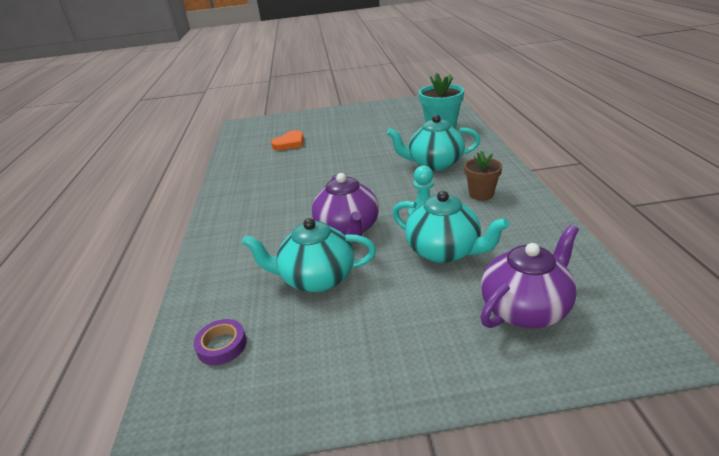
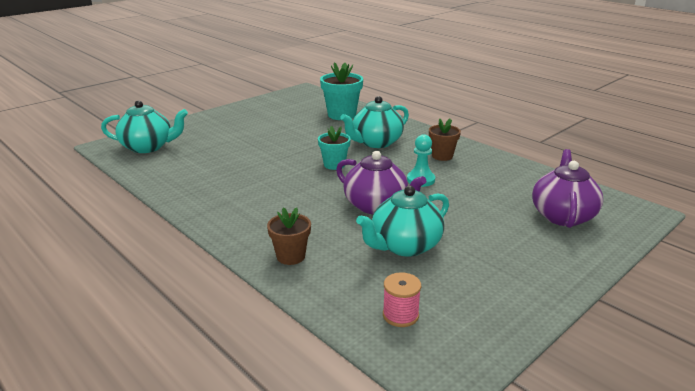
camera: 40 degrees left, 5 degrees down
purple tape [194,319,247,365] -> pink spool [383,272,421,327]
orange heart [271,130,304,150] -> none
turquoise teapot [392,191,509,263] -> turquoise teapot moved to [101,100,188,153]
none -> brown flower pot [267,207,311,265]
none -> turquoise flower pot [318,126,351,170]

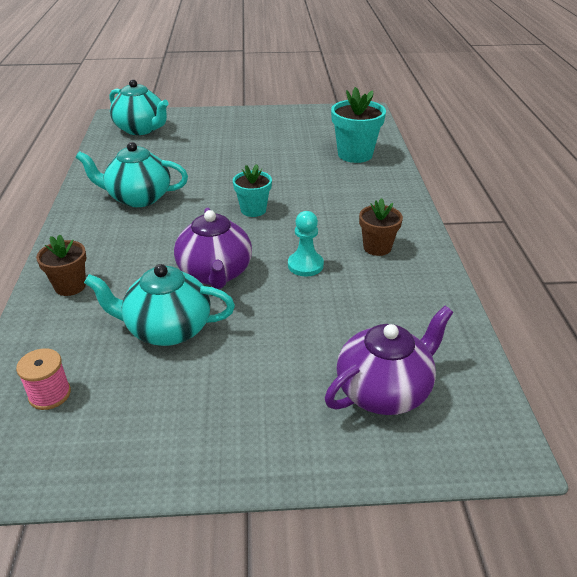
camera: 40 degrees right, 10 degrees up
turquoise teapot [340,96,409,148] -> turquoise teapot moved to [76,142,188,207]

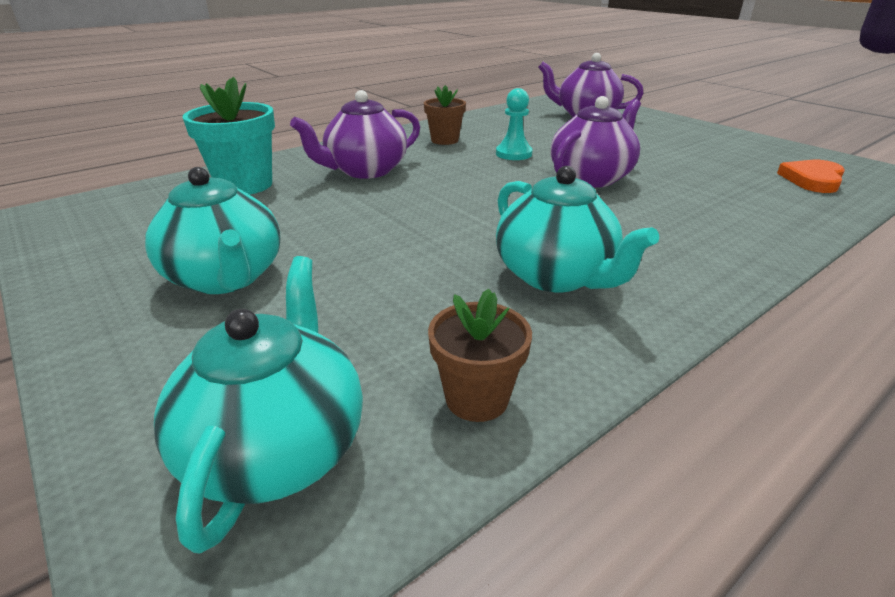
camera: 125 degrees left, 5 degrees down
pink spool [16,348,71,410] -> orange heart [777,160,845,193]
brown flower pot [36,234,87,296] -> brown flower pot moved to [428,289,532,422]
turquoise teapot [84,264,235,346] -> turquoise teapot moved to [145,167,281,294]
turquoise flower pot [233,164,272,217] -> none
none -> purple teapot [290,90,420,179]

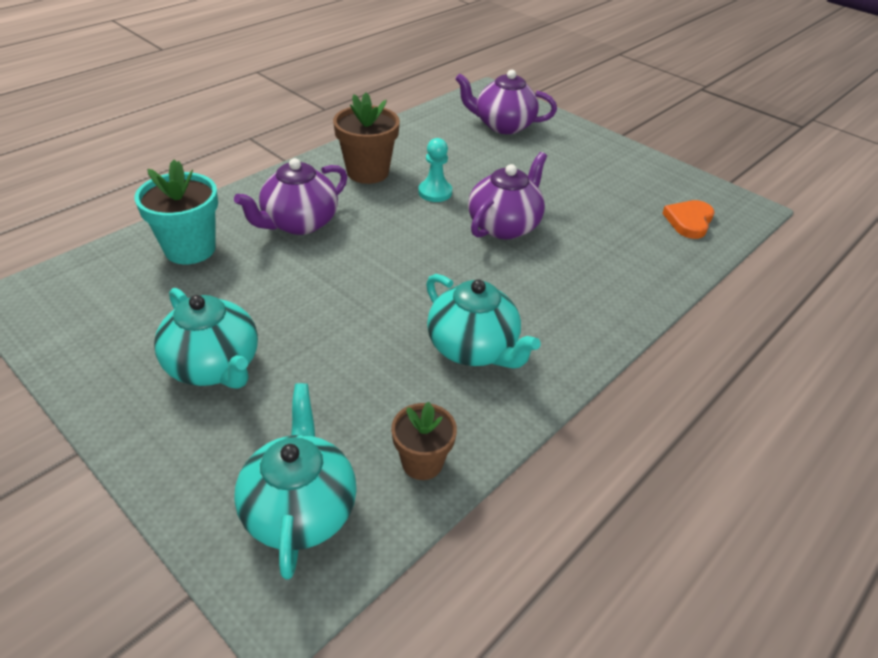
camera: 10 degrees left, 10 degrees up
brown flower pot [424,85,466,145] -> brown flower pot [333,92,400,184], size x1.58

